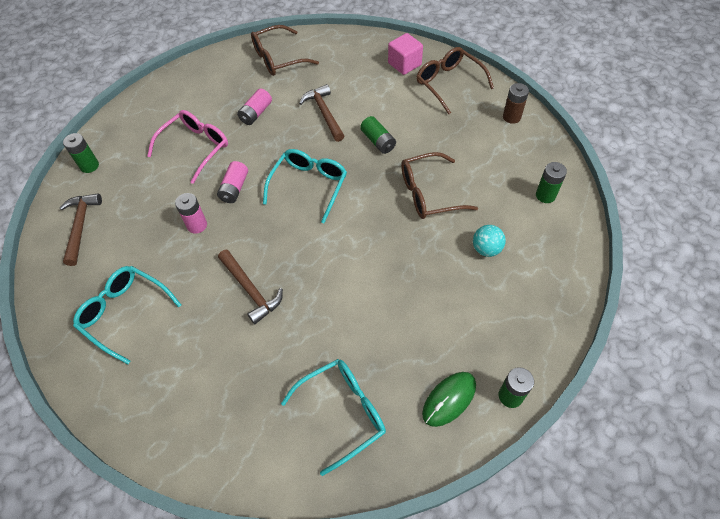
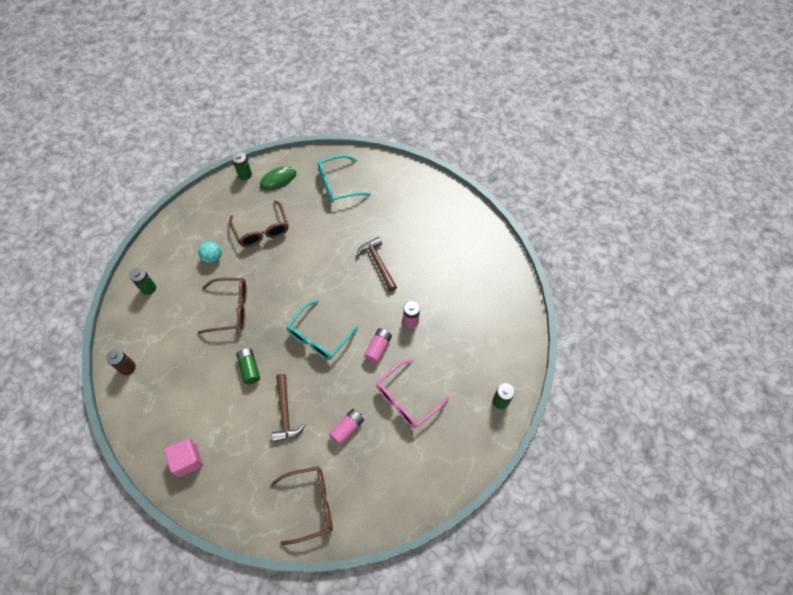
camera: 170 degrees left, 5 degrees up
brown hammer [60,193,102,266] -> none
turquoise glasses [73,266,181,364] -> none
brown glasses [416,47,494,114] -> brown glasses moved to [229,200,289,247]

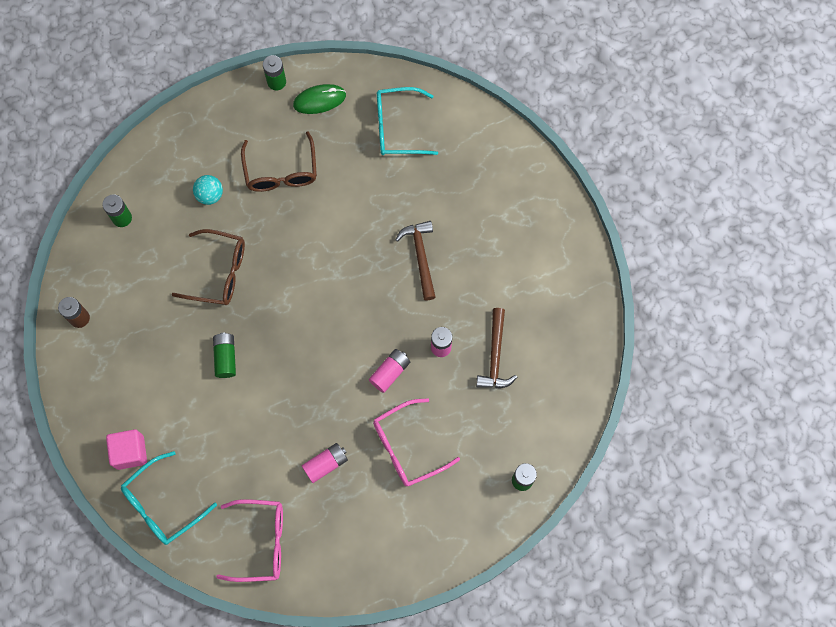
camera: 15 degrees right, 10 degrees up
brown glasses [271,466,333,545] -> pink glasses [216,499,283,582]
brown hammer [272,374,305,442] -> brown hammer moved to [476,308,517,389]
turquoise glasses [286,300,359,360] -> turquoise glasses moved to [121,451,217,545]

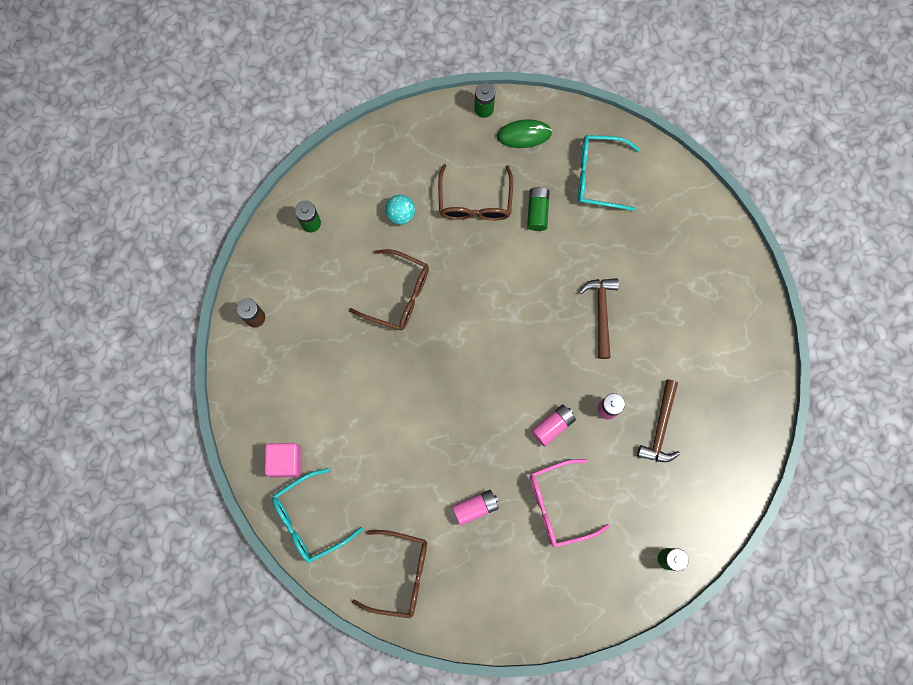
camera: 10 degrees right, 5 degrees up
green battery [213,333,236,378] -> green battery moved to [527,187,550,231]
pink glasses [216,499,283,582] -> brown glasses [352,530,427,618]

